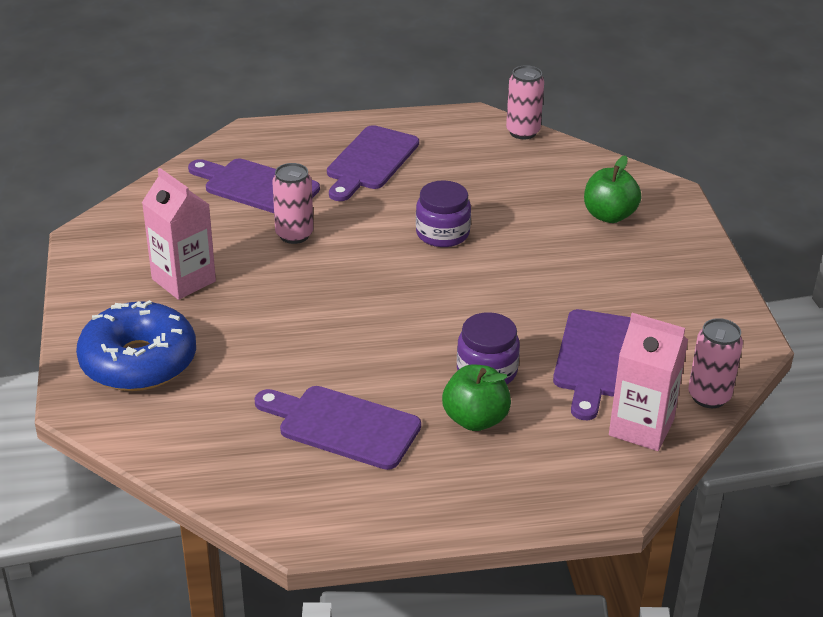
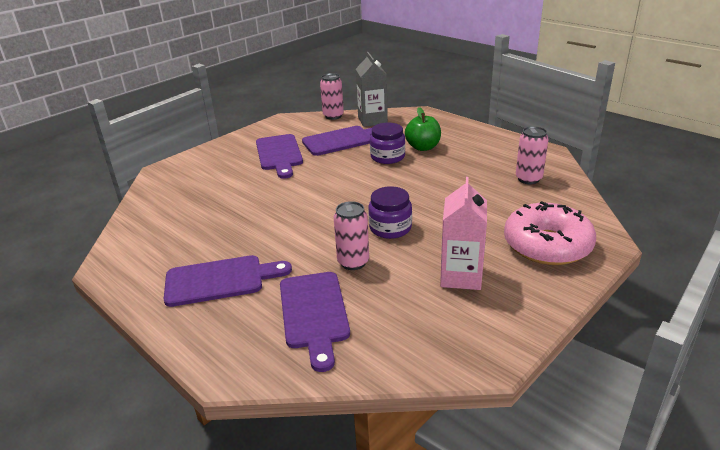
camera: 125 degrees left, 5 degrees down
blue donut [76,300,196,391] -> pink donut [504,201,596,265]
purple cutting board [254,386,421,470] -> purple cutting board moved to [256,134,303,179]
purple jar [416,180,471,247] -> purple jar moved to [368,186,412,239]
pink can [506,65,544,139] -> pink can moved to [516,126,548,184]
green apple [584,155,641,223] -> none
pink carton [609,313,688,451] -> grey carton [356,52,388,127]

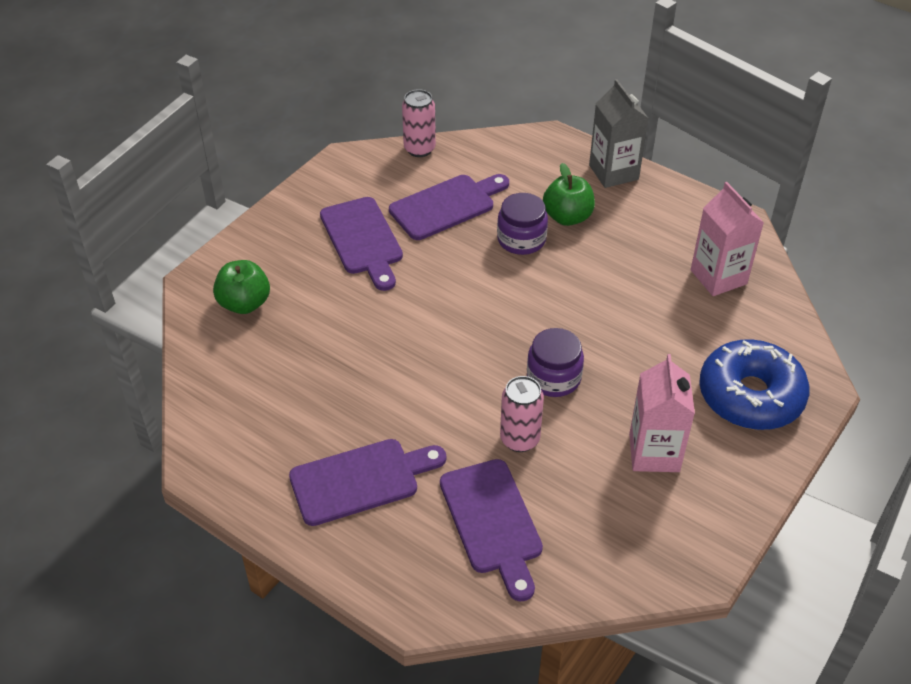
camera: 10 degrees left, 15 degrees up
grey carton [356,52,388,127] -> grey carton moved to [589,79,648,188]
pink donut [504,201,596,265] -> blue donut [699,339,809,430]
pink can [516,126,548,184] -> pink carton [691,182,764,296]
none -> green apple [213,260,270,314]

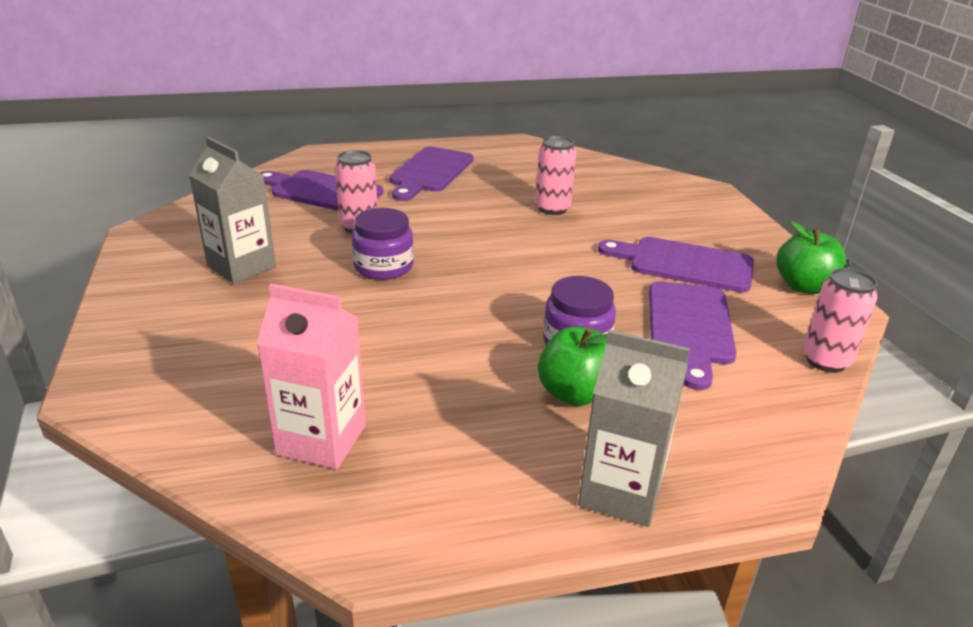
camera: 130 degrees right, 15 degrees down
green apple [213,260,270,314] -> green apple moved to [777,221,846,294]
pink carton [629,354,695,472] -> grey carton [189,137,276,284]
blue donut [699,339,809,430] -> none
none -> pink can [535,136,576,215]

